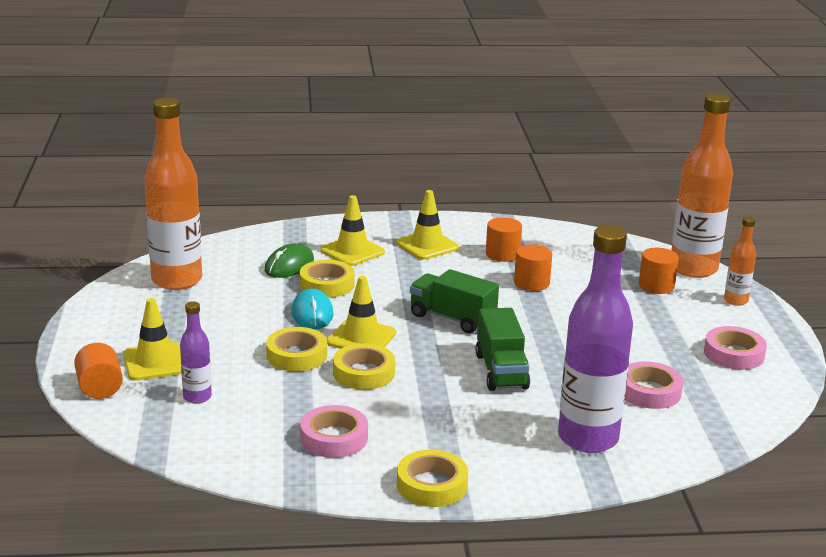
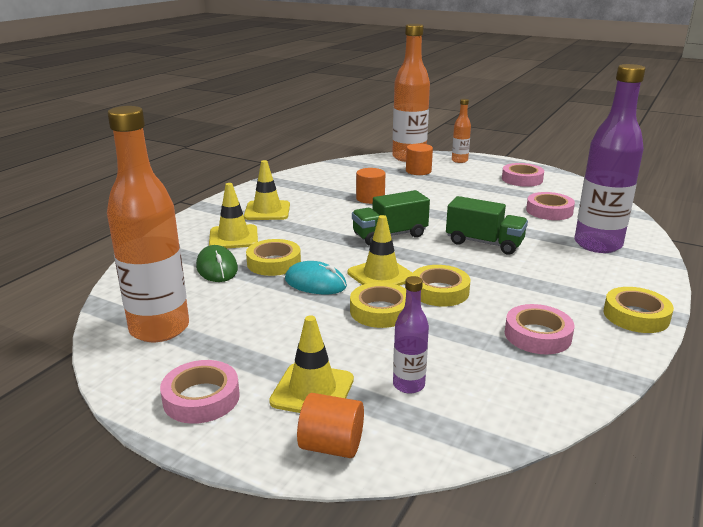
camera: 55 degrees left, 0 degrees up
orange cylinder [486,217,522,262] -> none
none -> pink tape [160,360,240,424]

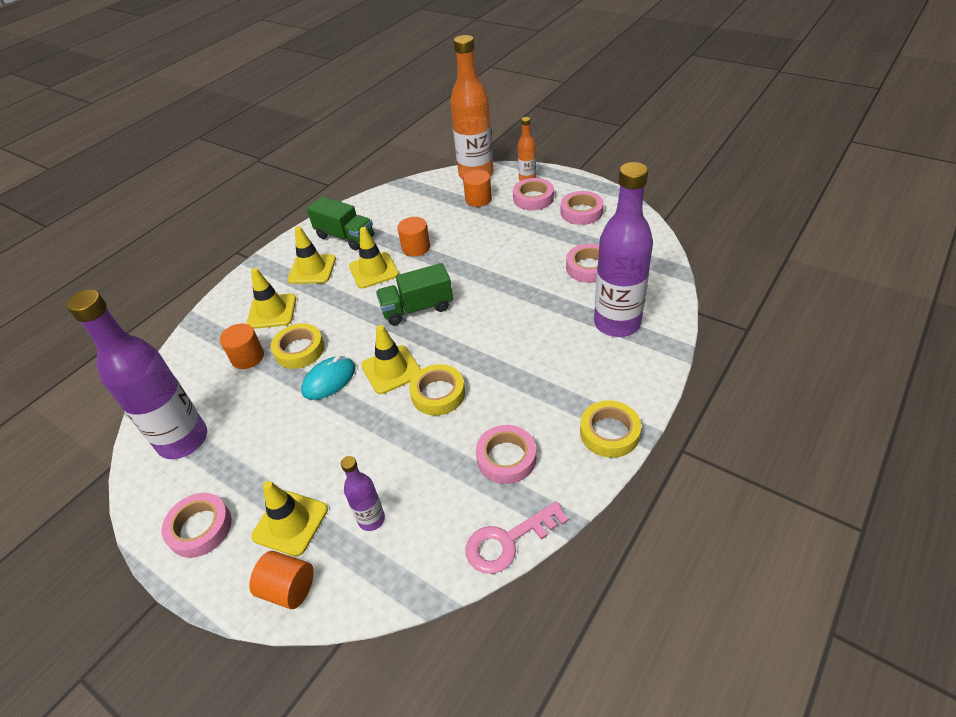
camera: 10 degrees right, 20 degrees up
orange bottle [107,106,189,342] -> purple bottle [67,290,207,459]
green mouse [196,245,238,282] -> orange cylinder [220,323,264,369]
turquoise mouse [285,261,347,294] -> turquoise mouse turned 75 degrees counterclockwise [301,356,356,400]
yellow tape [350,282,406,328] -> none
green truck [446,196,528,254] -> green truck moved to [307,196,374,250]
none -> yellow traffic cone [349,227,399,288]
none -> pink key [466,501,568,574]
none -> pink tape [513,178,554,210]

